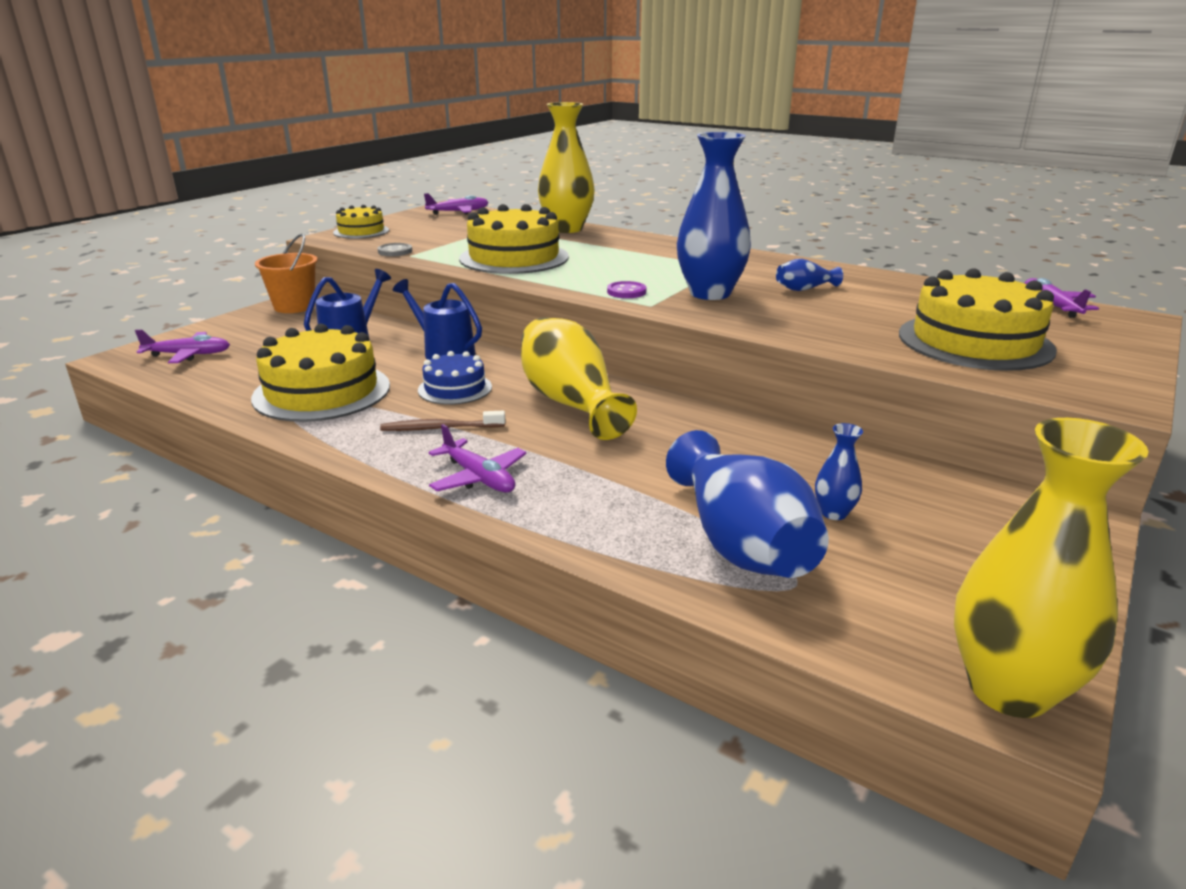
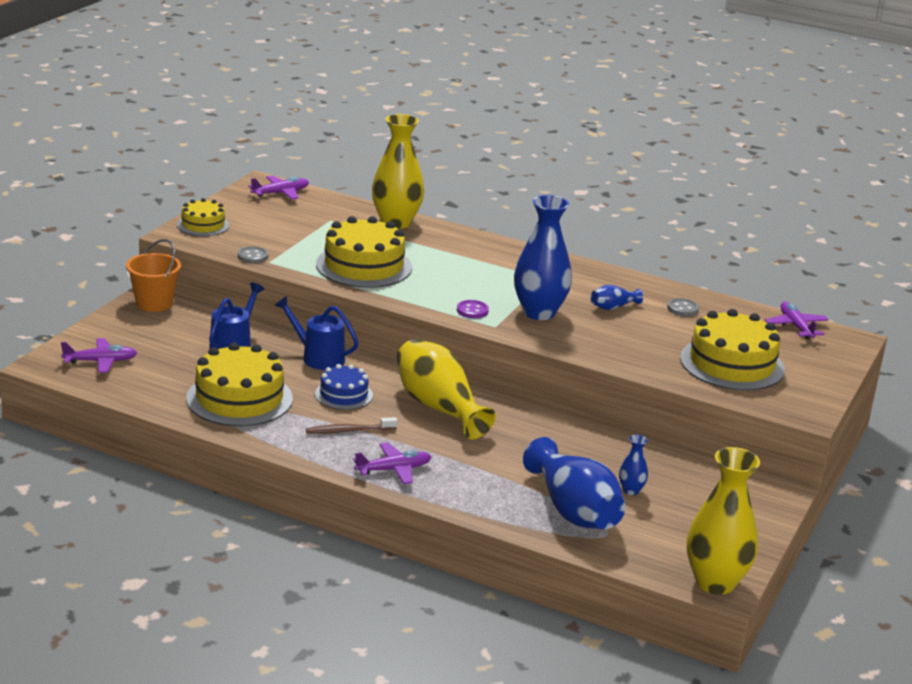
camera: 10 degrees left, 0 degrees up
purple plane [428,424,527,493] -> purple plane turned 60 degrees counterclockwise [353,443,431,484]
none -> grey button [667,298,699,316]

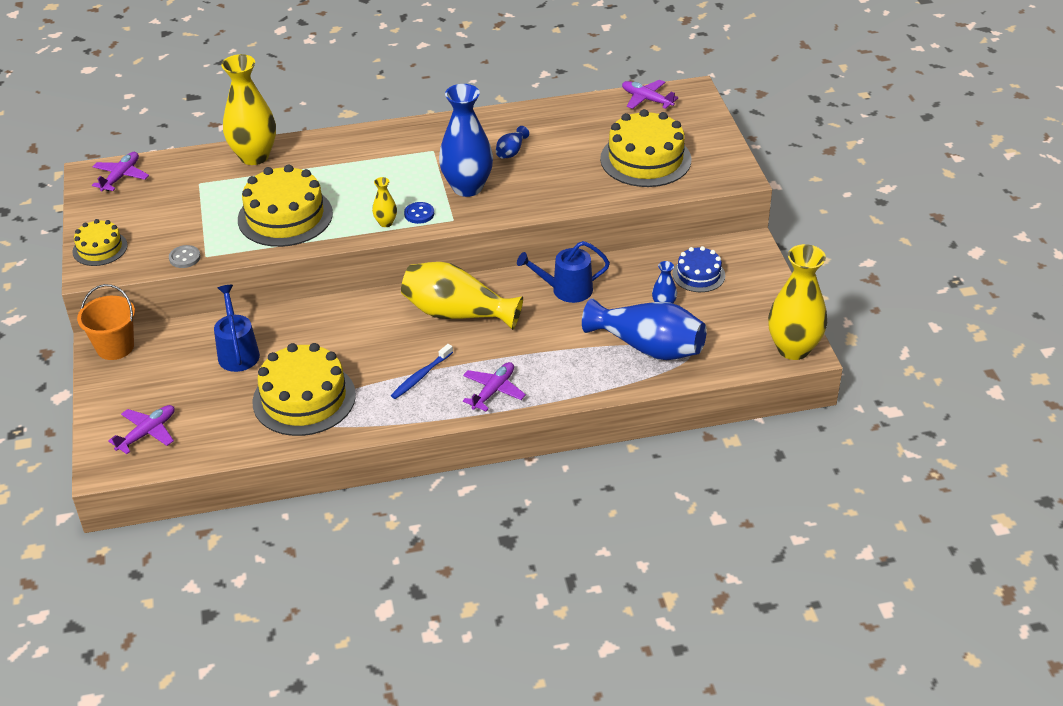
camera: 35 degrees left, 15 degrees up
blue watering can [275,296,359,370] -> blue watering can moved to [517,241,610,303]
brown toothbrush [306,417,397,434] -> blue toothbrush [391,344,453,399]
blue cake [315,364,373,410] -> blue cake moved to [672,246,725,292]
purple button [457,300,489,318] -> blue button [404,202,434,224]
grey button [667,298,699,316] -> none
none -> yellow vase [372,177,397,227]

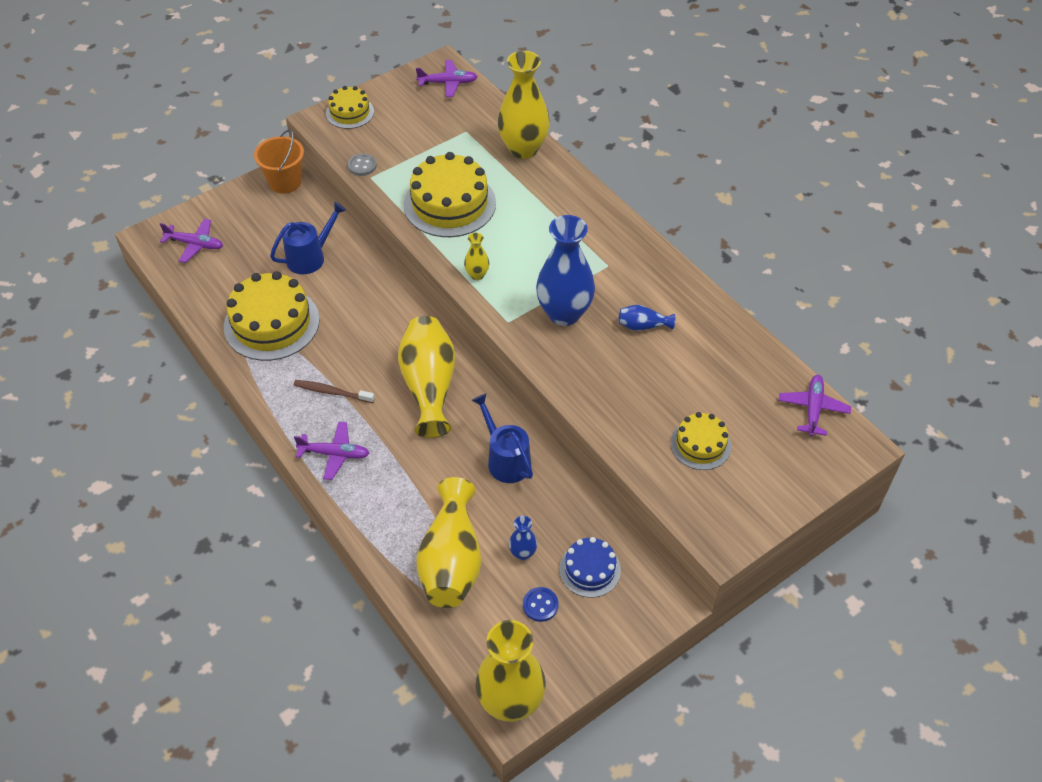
camera: 65 degrees right, 10 degrees up
blue toothbrush [391,344,453,399] -> brown toothbrush [294,380,375,403]
blue button [404,202,434,224] -> blue button moved to [523,587,559,622]
blue vase [582,298,707,360] -> yellow vase [417,477,481,608]
yellow cake [600,109,691,187] -> yellow cake [671,412,731,470], size x0.56

